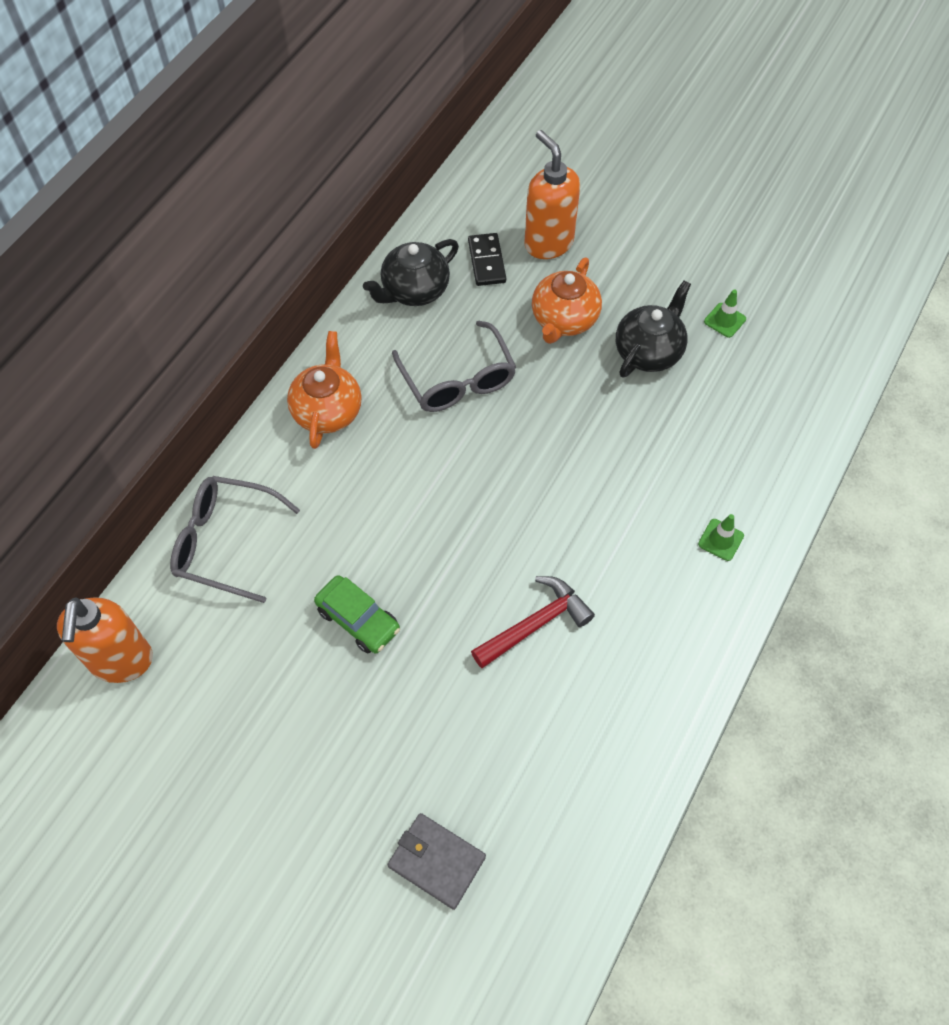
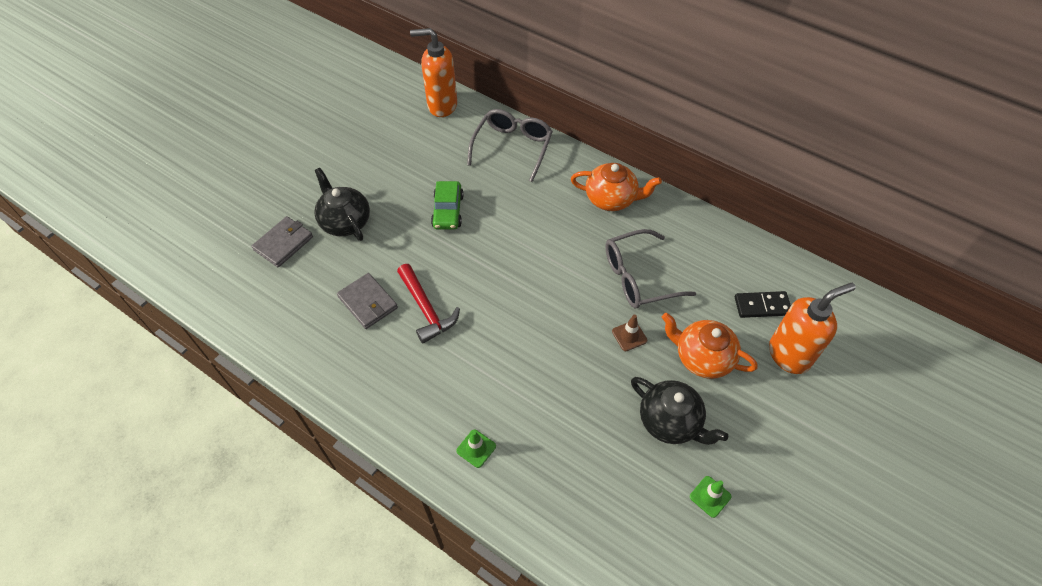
camera: 95 degrees right, 5 degrees down
green car [314,575,400,653] -> green car turned 45 degrees counterclockwise [431,181,464,230]
black teapot [363,239,459,306] -> black teapot moved to [314,168,370,241]
none -> grey wallet [337,273,398,329]
none -> brown traffic cone [612,315,647,351]

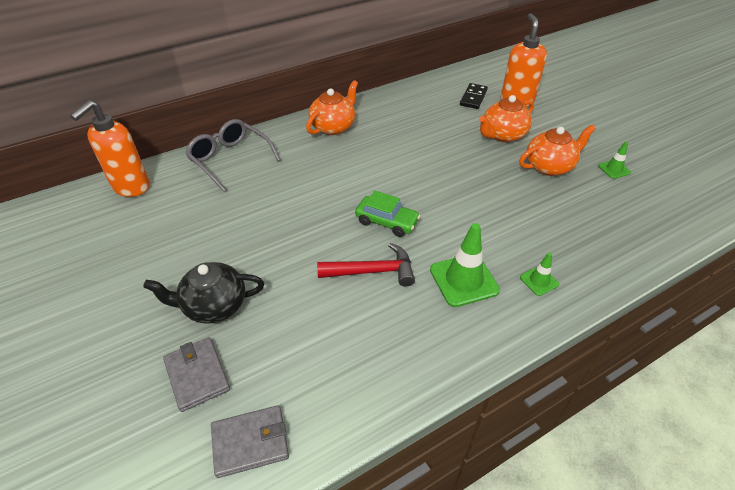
camera: 65 degrees left, 10 degrees down
grey wallet [337,273,398,329] -> grey wallet moved to [211,405,289,478]
green car [431,181,464,230] -> green car moved to [355,191,420,237]
grey glasses [605,229,697,308] -> none
brown traffic cone [612,315,647,351] -> none
black teapot [631,377,729,445] -> orange teapot [519,125,596,176]
none -> green traffic cone [430,223,500,307]

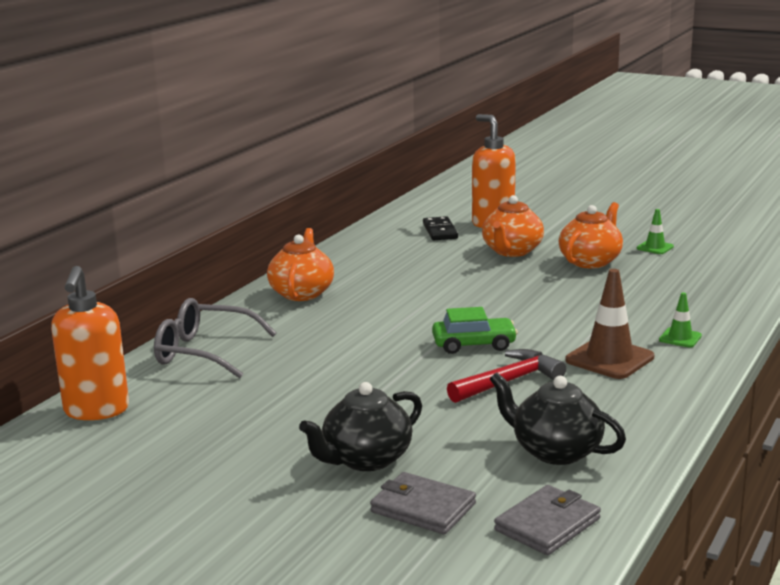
camera: 30 degrees left, 25 degrees down
green traffic cone [430,223,500,307] -> brown traffic cone [565,269,654,379]
none -> black teapot [490,372,626,465]

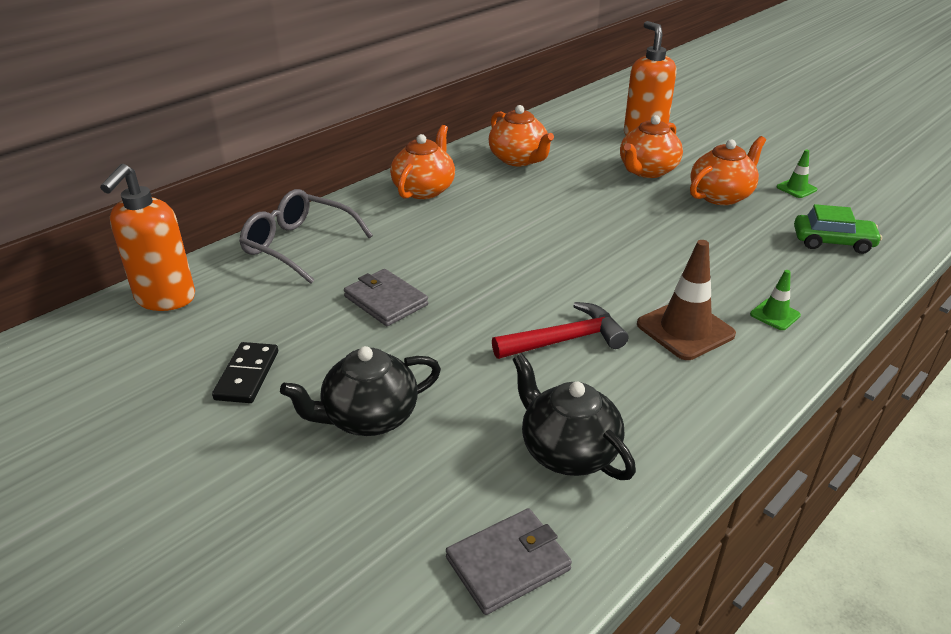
camera: 15 degrees right, 15 degrees up
grey wallet [370,472,476,535] -> grey wallet moved to [344,269,428,326]
black domino [423,216,458,240] -> black domino moved to [212,342,278,403]
green car [432,307,518,354] -> green car moved to [794,204,882,254]
none -> orange teapot [489,105,554,166]

